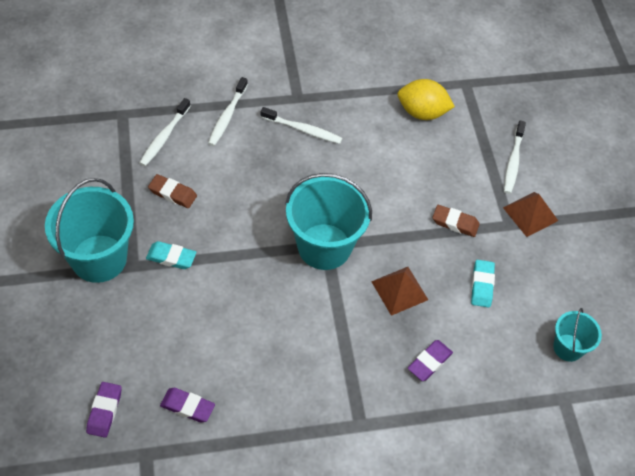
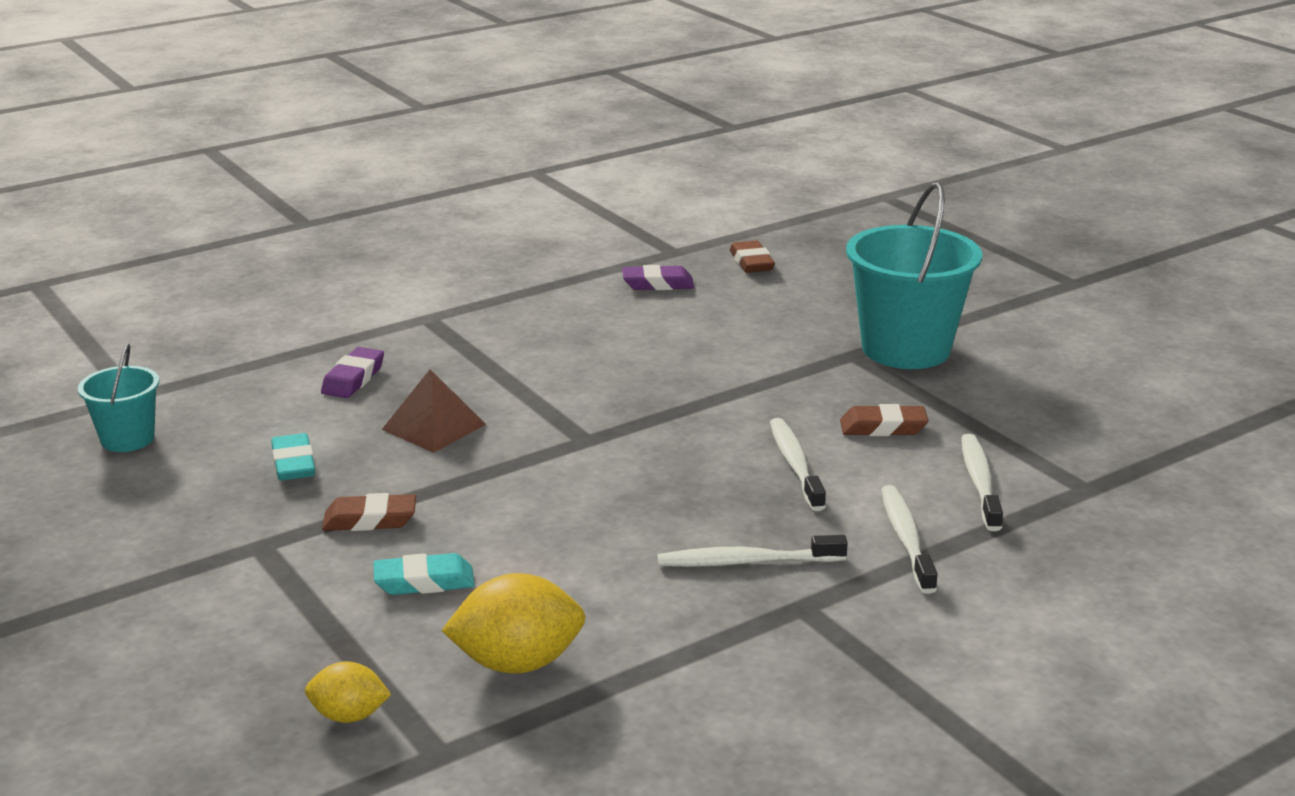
camera: 160 degrees right, 30 degrees down
purple eraser [86,382,122,438] -> brown eraser [730,240,775,273]
turquoise eraser [146,241,196,269] -> turquoise eraser moved to [373,553,475,595]
turquoise bucket [285,173,372,270] -> none
brown pyramid [503,192,558,237] -> none
white toothbrush [504,121,526,194] -> white toothbrush moved to [770,418,826,511]
none -> yellow lemon [305,661,391,723]

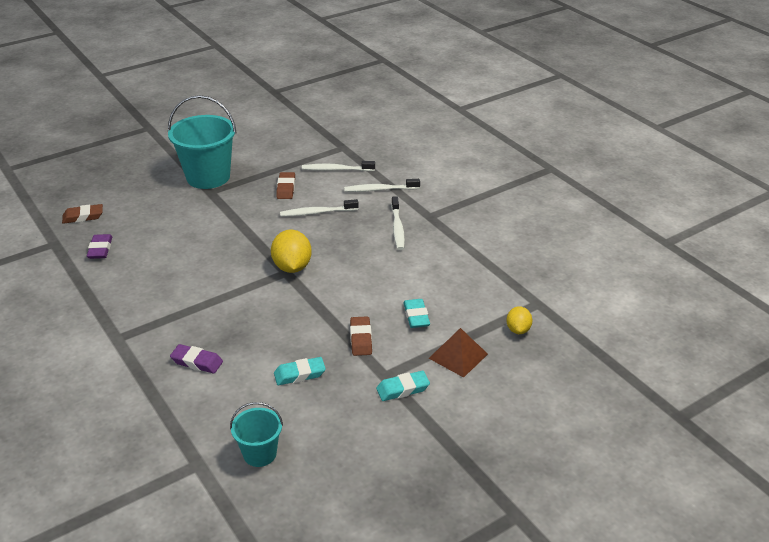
camera: 90 degrees left, 10 degrees up
brown pyramid [382,369,486,453] -> brown pyramid moved to [429,328,488,378]
yellow lemon [441,573,586,674] -> yellow lemon moved to [271,230,312,273]
none -> turquoise eraser [376,371,430,401]

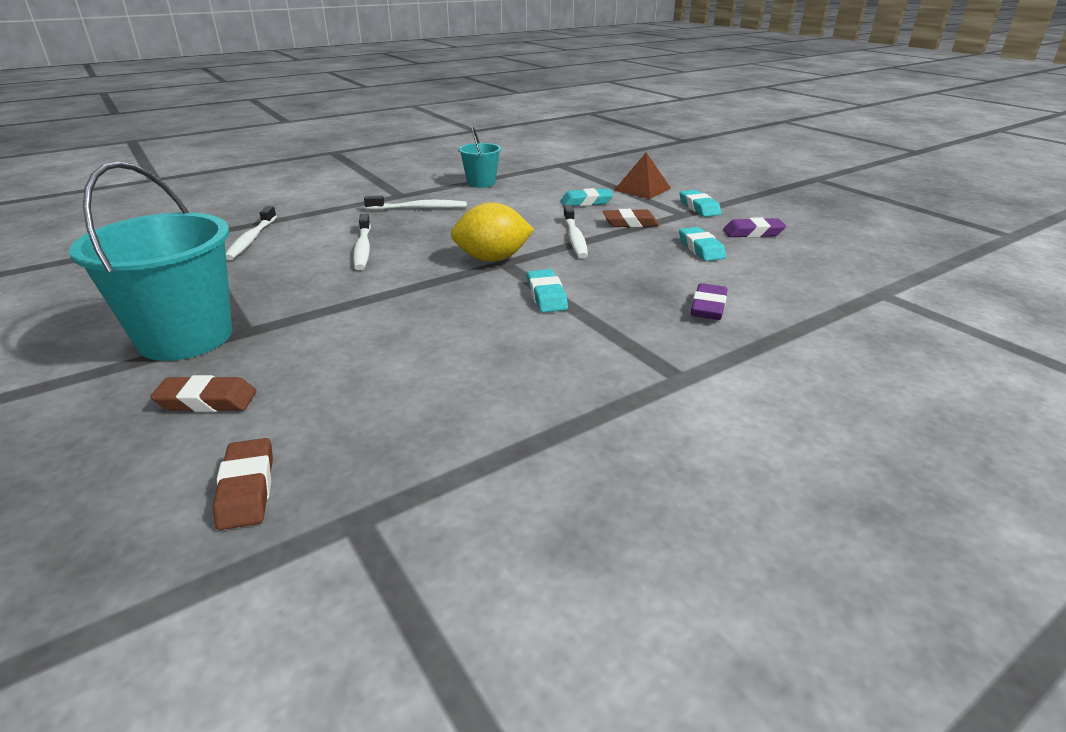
camera: 90 degrees left, 5 degrees down
purple eraser [87,234,112,259] -> purple eraser moved to [723,217,786,238]
turquoise bucket [230,402,283,467] -> turquoise bucket moved to [458,126,501,188]
brown eraser [277,172,295,199] -> brown eraser moved to [150,375,256,412]
white toothbrush [344,179,420,192] -> white toothbrush moved to [563,205,588,258]
yellow lemon [506,306,533,334] -> none
none -> turquoise eraser [527,269,568,313]

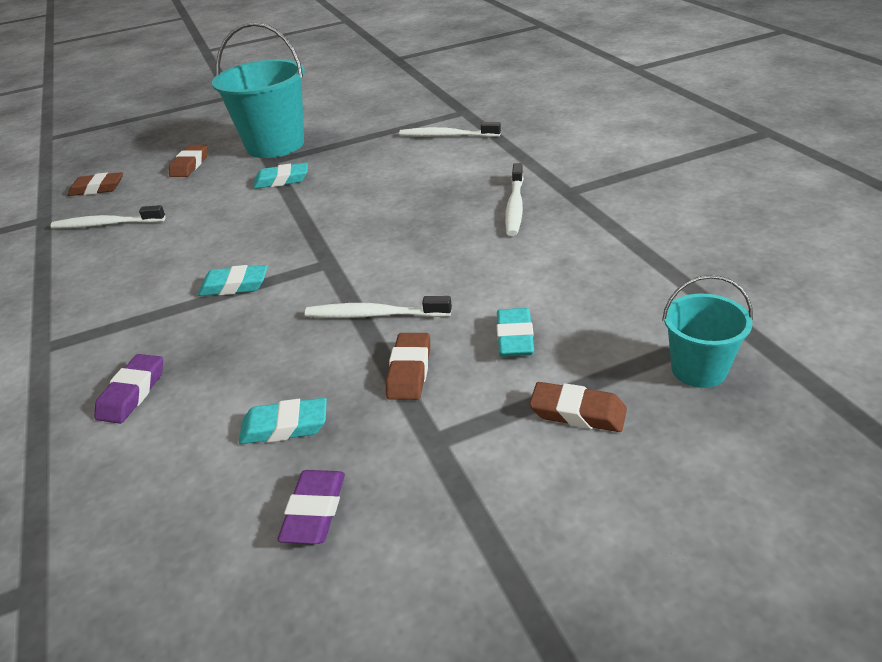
camera: 105 degrees right, 5 degrees up
white toothbrush [353,213,371,270] -> white toothbrush moved to [50,205,166,229]
yellow lemon [451,202,534,261] -> none
turquoise bucket [458,126,501,188] -> turquoise bucket moved to [662,275,753,388]
brown pyramid [614,152,671,199] -> brown eraser [529,382,627,432]
turquoise eraser [679,190,721,217] -> turquoise eraser moved to [253,163,308,189]
purple eraser [691,283,727,320] -> purple eraser turned 75 degrees clockwise [94,354,163,424]

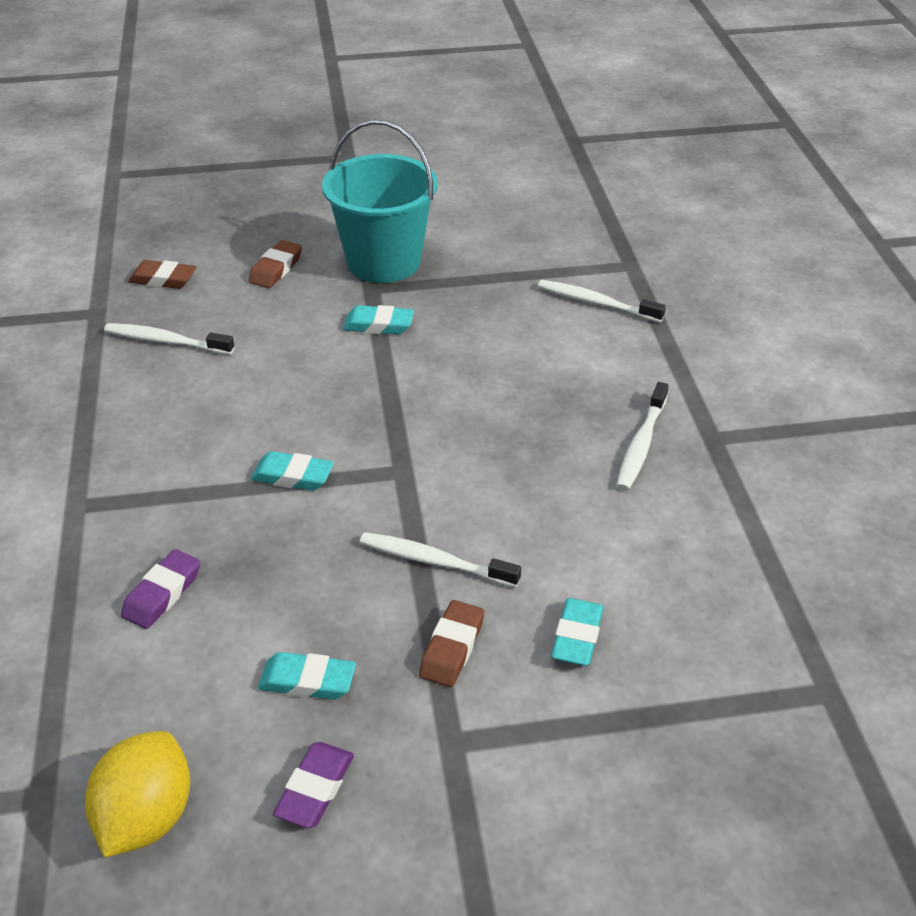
camera: 10 degrees right, 5 degrees up
brown eraser [529,382,627,432] -> none
turquoise bucket [662,275,753,388] -> none
none -> yellow lemon [85,731,190,858]

